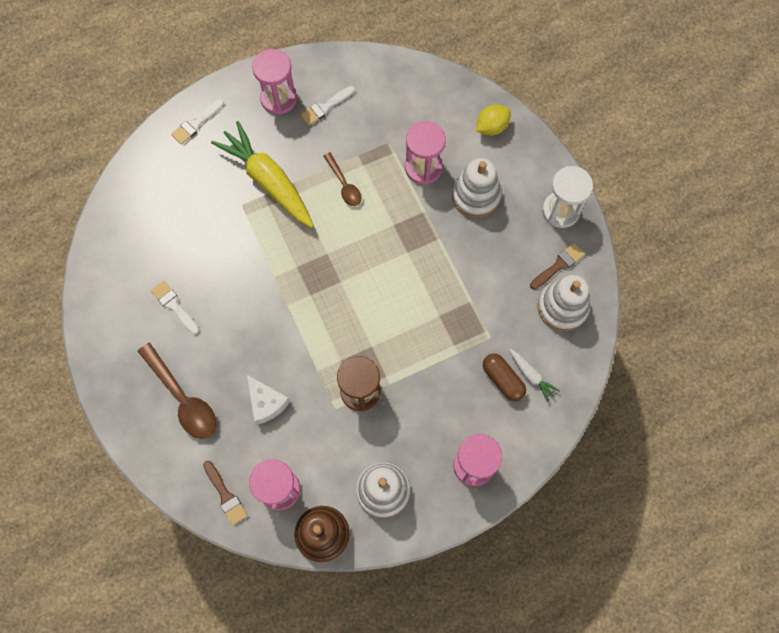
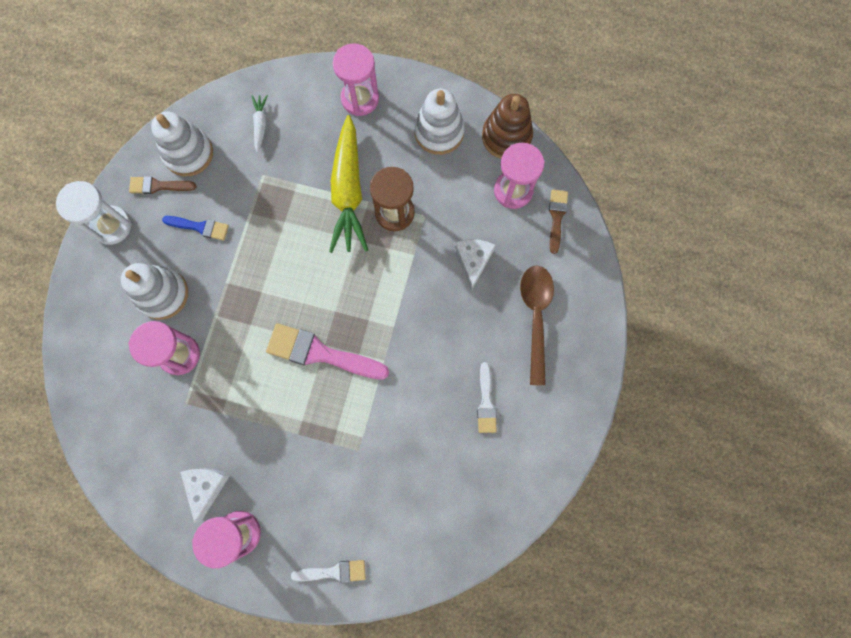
camera: 140 degrees left, 5 degrees up
yellow carrot [211,121,314,228] -> yellow carrot moved to [329,115,368,253]
white brush [300,86,355,126] -> white cheese [180,469,230,523]
brown spoon [324,152,362,206] -> none
yellow lemon [476,105,511,135] -> none
brown capsule [483,353,526,402] -> none
none -> blue brush [162,216,229,241]
none -> pink brush [266,323,389,380]

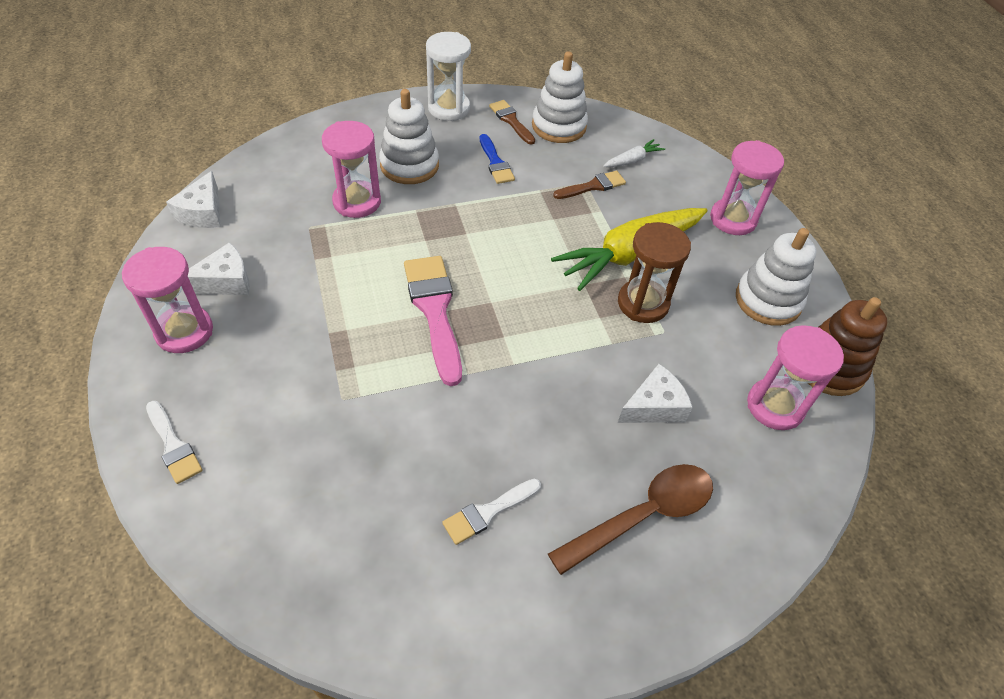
camera: 55 degrees right, 25 degrees down
brown brush [549,190,568,254] -> brown brush moved to [553,171,626,199]
none -> white cheese [166,171,221,228]

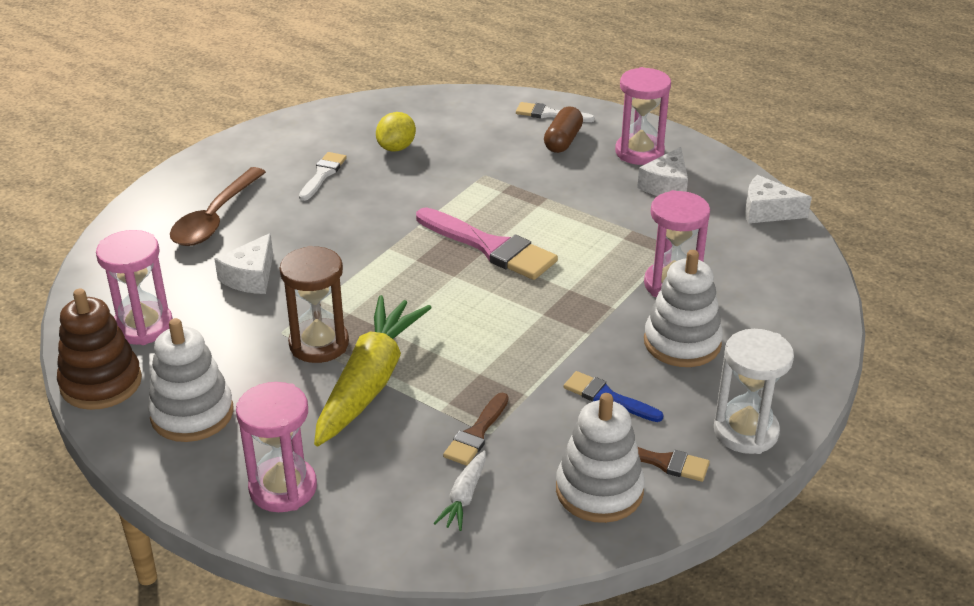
camera: 145 degrees right, 15 degrees down
white cheese [166,171,221,228] -> white cheese turned 45 degrees counterclockwise [745,175,812,223]
none -> yellow lemon [376,112,416,152]
none -> brown capsule [544,107,583,153]

